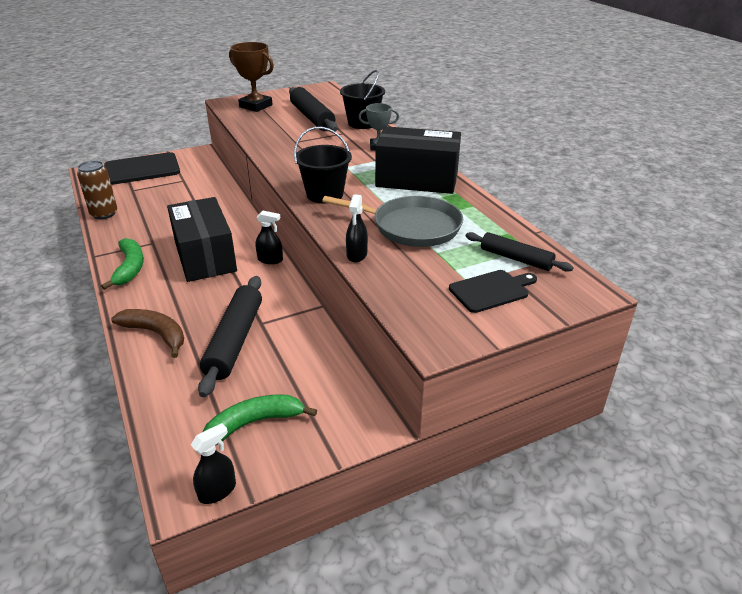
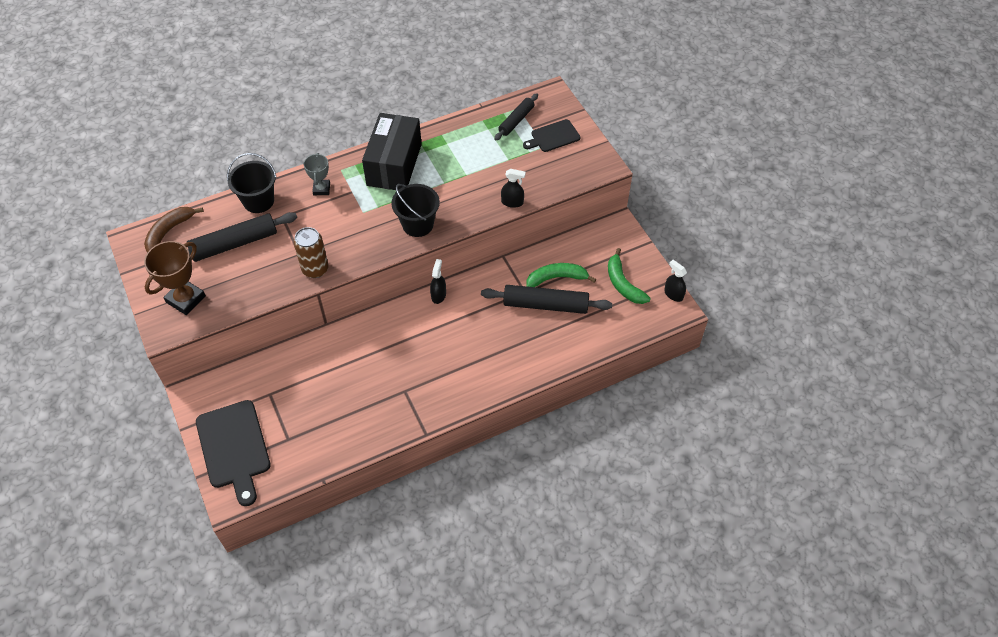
camera: 90 degrees left, 20 degrees up
brown can [77,161,117,219] -> brown can moved to [294,227,329,278]
green banana [101,238,144,290] -> green banana moved to [526,263,596,287]
brown banana [111,309,184,358] -> brown banana moved to [144,207,204,252]
black box [167,197,237,282] -> none
grey pan [322,196,463,247] -> none
black cutting board [449,270,537,313] -> black cutting board turned 90 degrees counterclockwise [523,119,580,152]

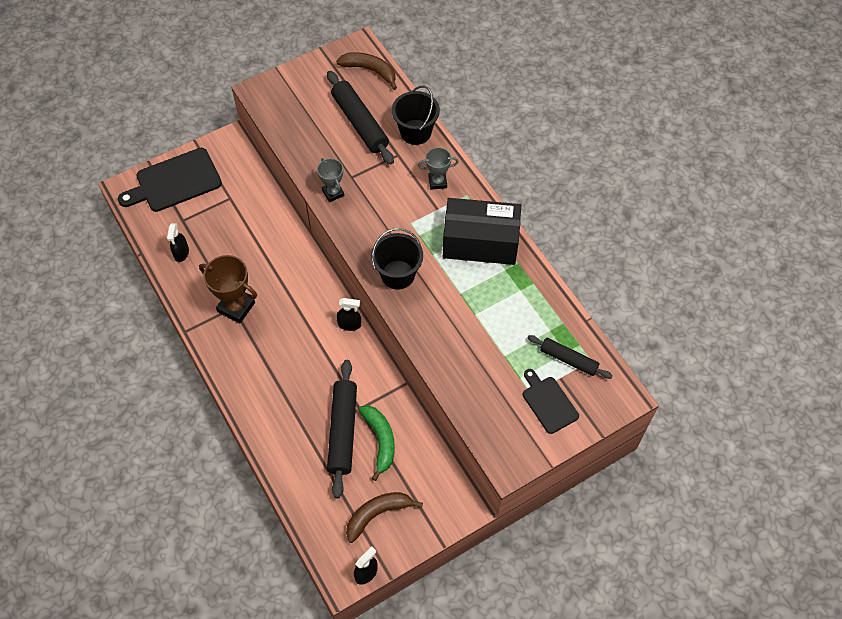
camera: 85 degrees right, 5 degrees up
brown trophy [144,241,206,315] -> brown trophy moved to [199,255,257,323]
brown can [294,227,329,278] -> grey trophy [317,158,344,202]
black spray bottle [501,169,526,208] -> black spray bottle moved to [167,223,189,262]
green banana [608,248,651,304] -> brown banana [346,492,423,543]

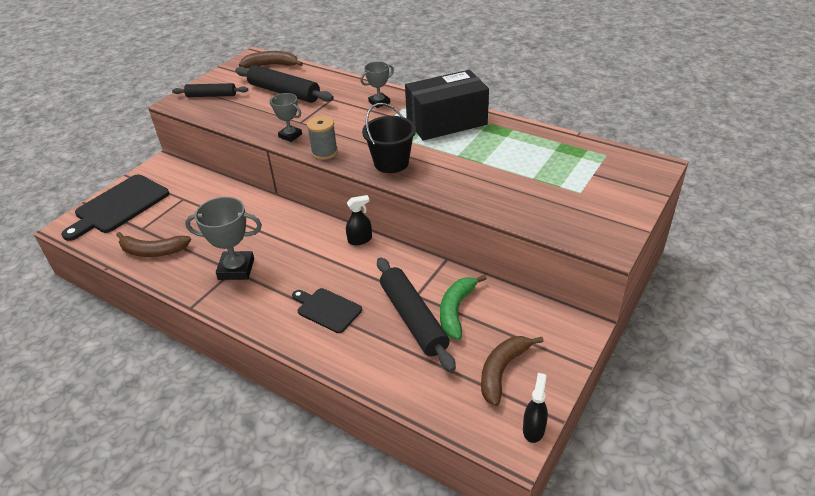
camera: 25 degrees left, 20 degrees down
black spray bottle [167,223,189,262] -> brown banana [116,232,191,257]
brown trophy [199,255,257,323] -> grey trophy [185,197,262,280]
green banana [359,405,395,481] -> green banana turned 120 degrees counterclockwise [440,275,487,340]
black bucket [392,86,440,145] -> none
black cutting board [523,369,579,434] -> black cutting board moved to [292,288,362,333]
black rolling pin [528,335,613,379] -> black rolling pin moved to [172,83,248,97]
none -> grey spool [307,116,338,160]

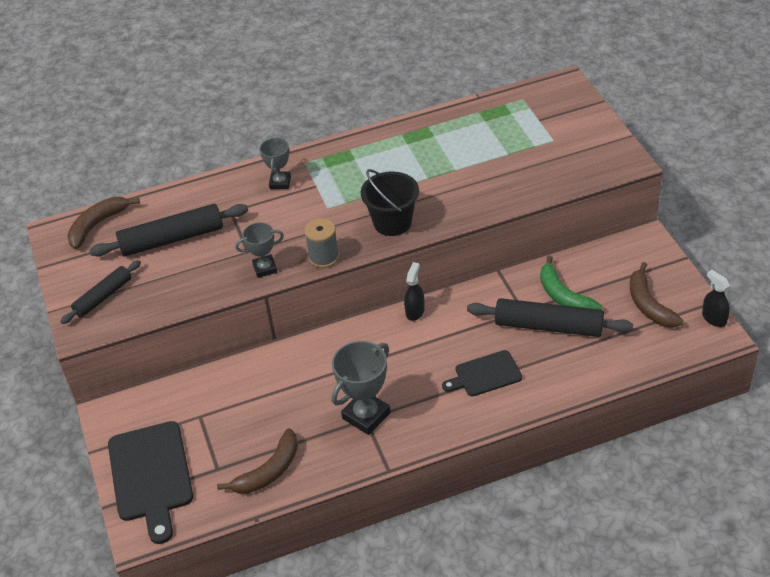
camera: 50 degrees left, 5 degrees up
black box [405,70,489,141] -> none

